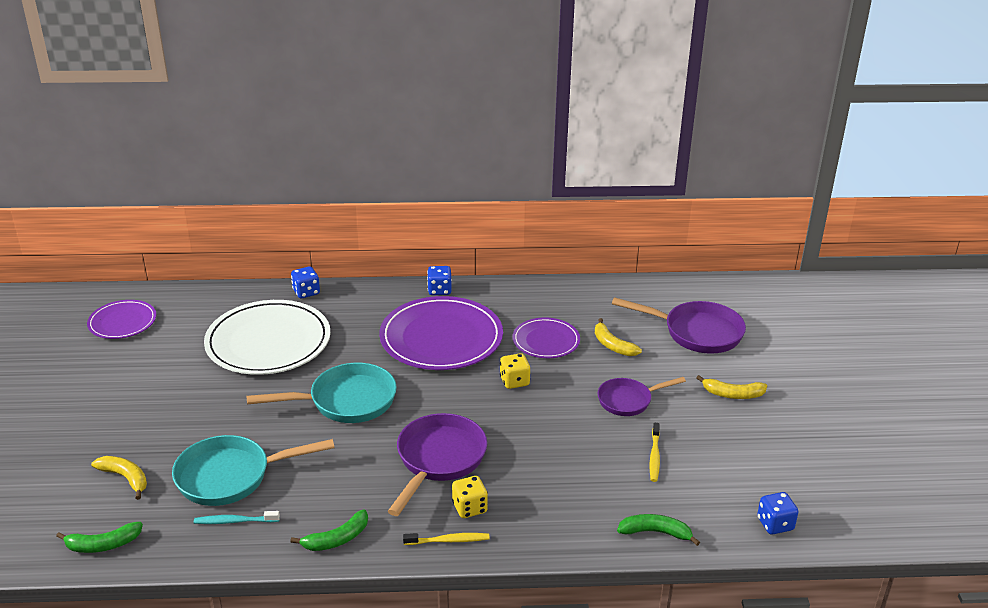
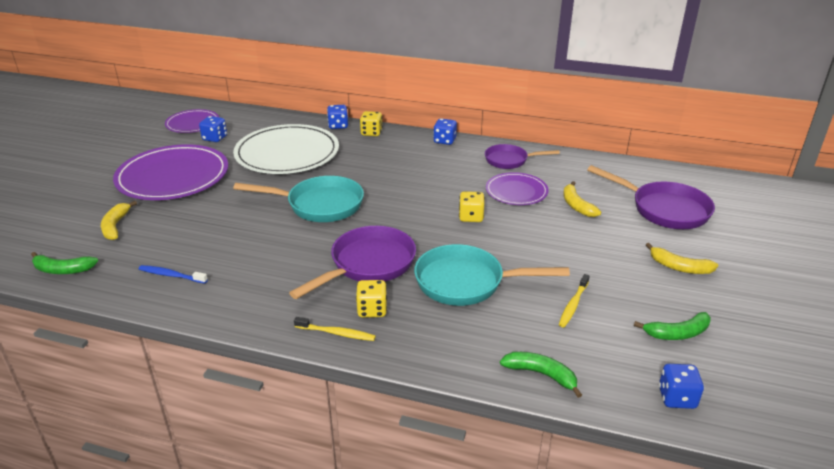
camera: 20 degrees right, 0 degrees up
yellow banana [91,456,147,500] -> yellow banana turned 150 degrees counterclockwise [101,201,137,240]
turquoise pan [172,435,335,506] -> turquoise pan moved to [414,244,570,306]
turquoise toothbrush [194,511,280,524] -> blue toothbrush [139,265,208,284]
green banana [290,509,368,551] -> green banana moved to [634,312,711,340]
purple plate [379,296,503,370] -> purple plate moved to [113,144,228,200]
purple pan [598,377,686,416] -> purple pan moved to [485,144,560,169]
none -> blue dice [199,116,227,142]
none -> yellow dice [360,111,383,136]

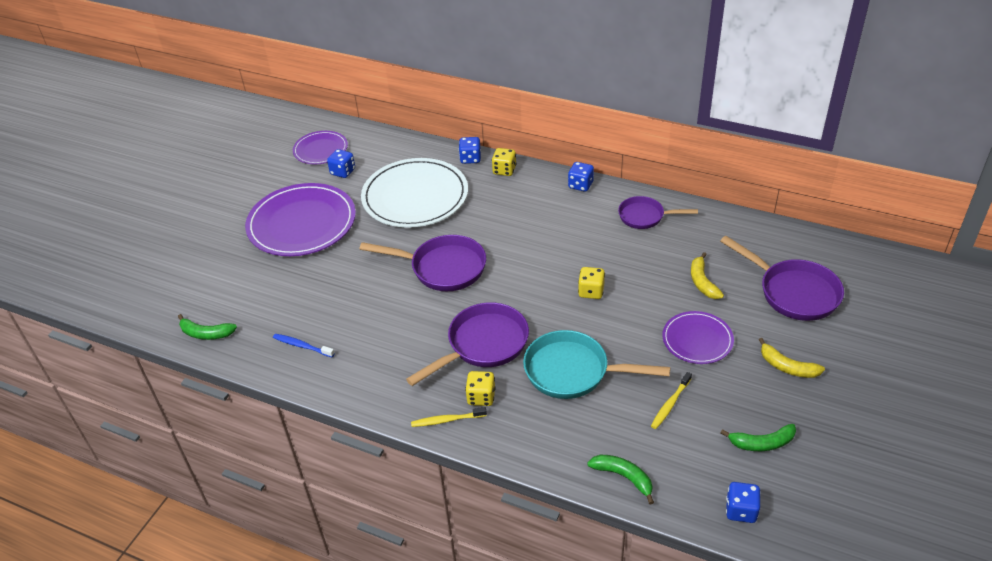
camera: 10 degrees right, 10 degrees up
yellow banana [101,201,137,240] -> none
turquoise pan [233,176,364,222] -> purple pan [360,235,486,291]
yellow toothbrush [294,317,376,341] -> yellow toothbrush turned 150 degrees clockwise [411,407,487,427]
purple plate [486,172,549,205] -> purple plate moved to [662,311,734,364]

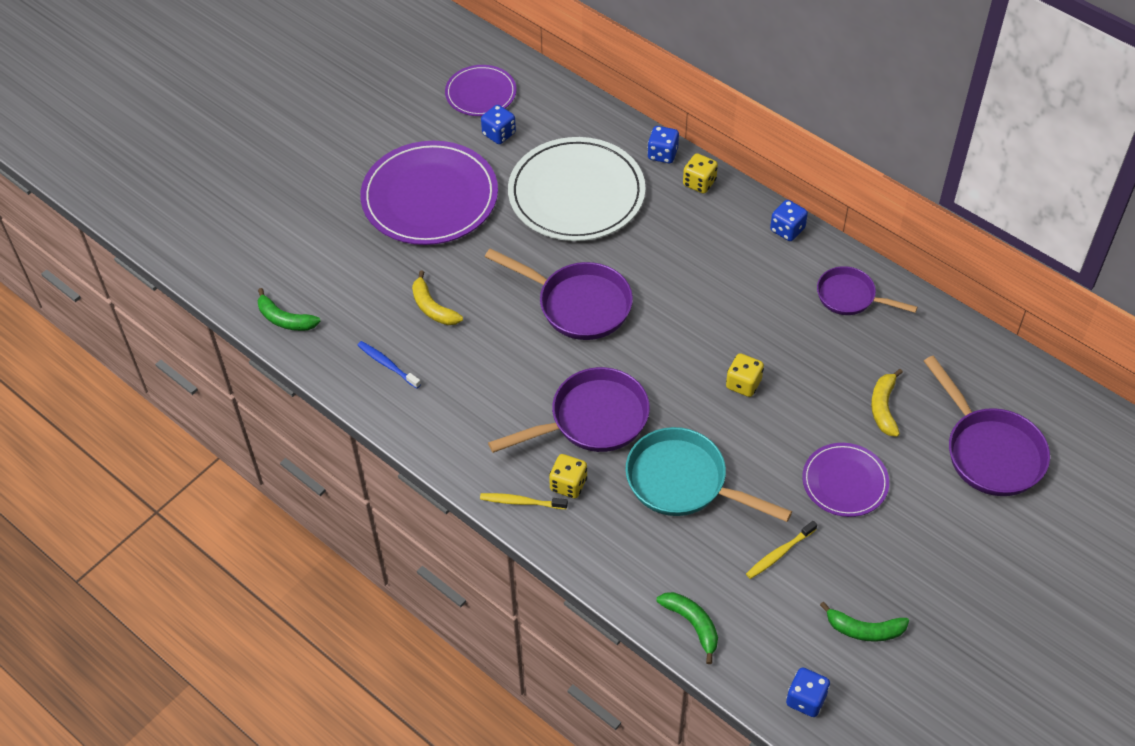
camera: 15 degrees right, 10 degrees up
yellow banana [759,338,825,378] -> yellow banana moved to [412,270,463,325]

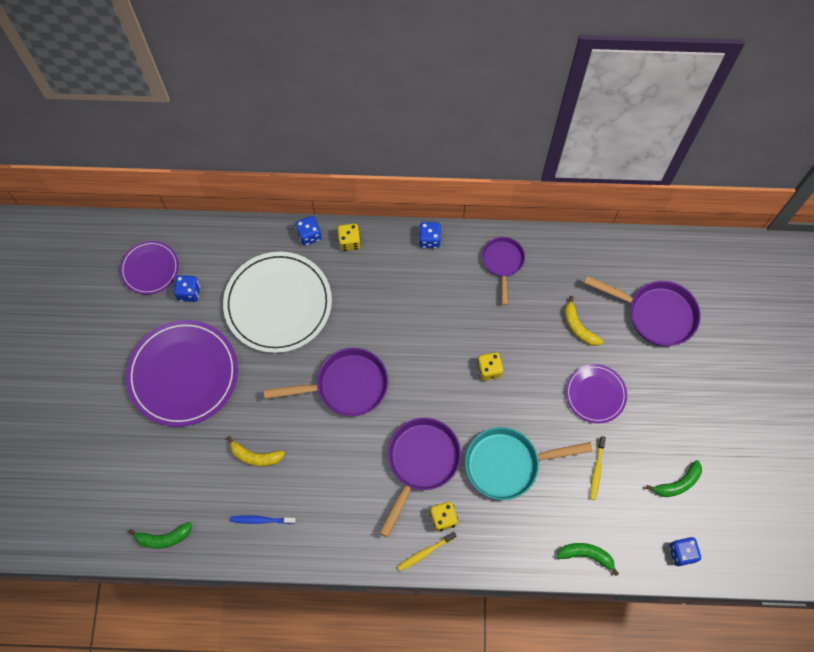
camera: 40 degrees left, 15 degrees up
purple pan [817,266,917,315] -> purple pan turned 105 degrees clockwise [482,237,525,305]

